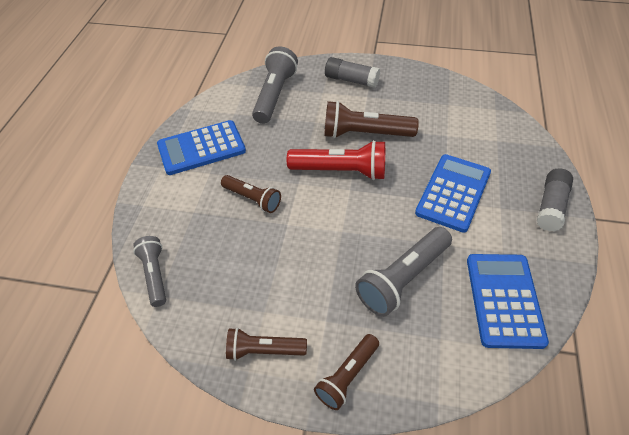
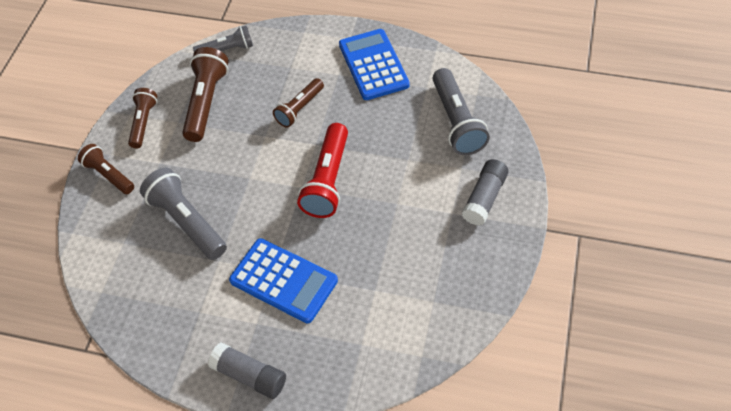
camera: 95 degrees right, 5 degrees up
grey flashlight [252,46,298,124] -> grey flashlight turned 60 degrees clockwise [433,68,490,155]
brown flashlight [324,101,419,138] -> brown flashlight moved to [182,47,229,142]
blue calculator [467,254,549,349] -> none

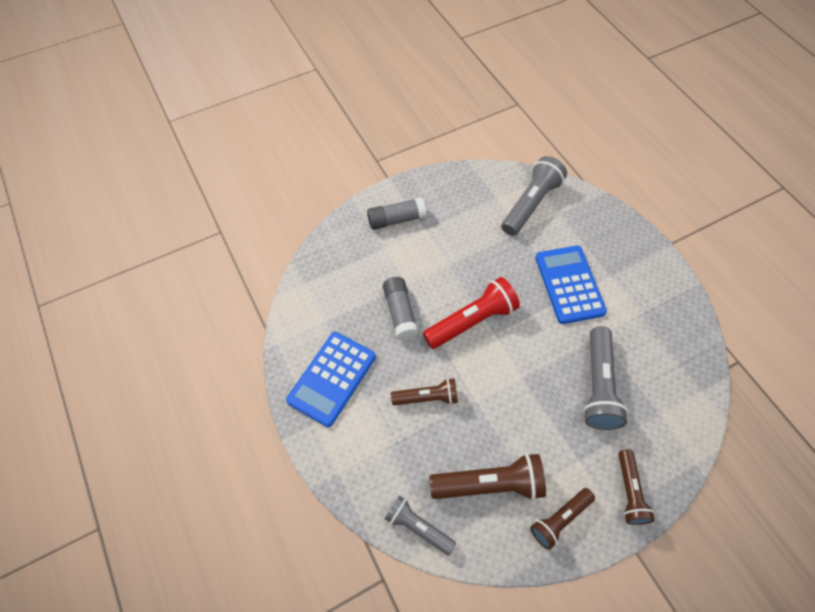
camera: 135 degrees left, 5 degrees up
brown flashlight [182,47,229,142] -> brown flashlight turned 150 degrees counterclockwise [429,453,546,500]
grey glue stick [208,343,286,399] -> grey glue stick moved to [383,277,419,340]
grey flashlight [433,68,490,155] -> grey flashlight moved to [502,156,567,236]

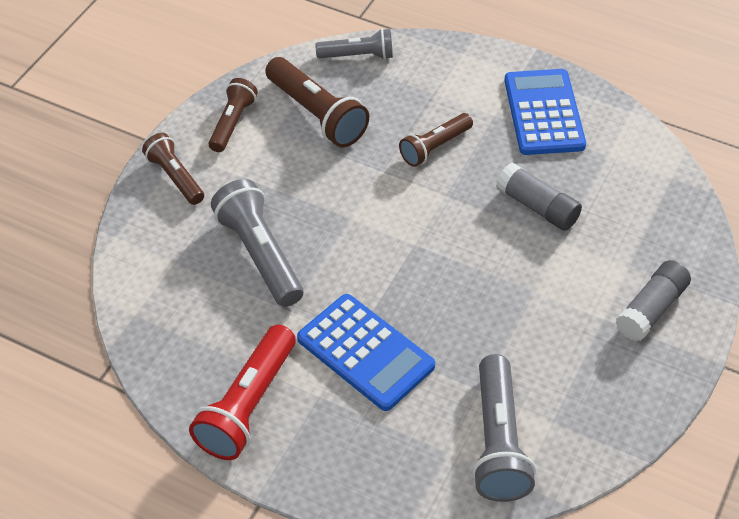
camera: 145 degrees right, 10 degrees down
red flashlight [423,277,520,349] -> red flashlight moved to [189,325,296,460]
brown flashlight [429,453,546,500] -> brown flashlight turned 90 degrees counterclockwise [265,57,369,147]

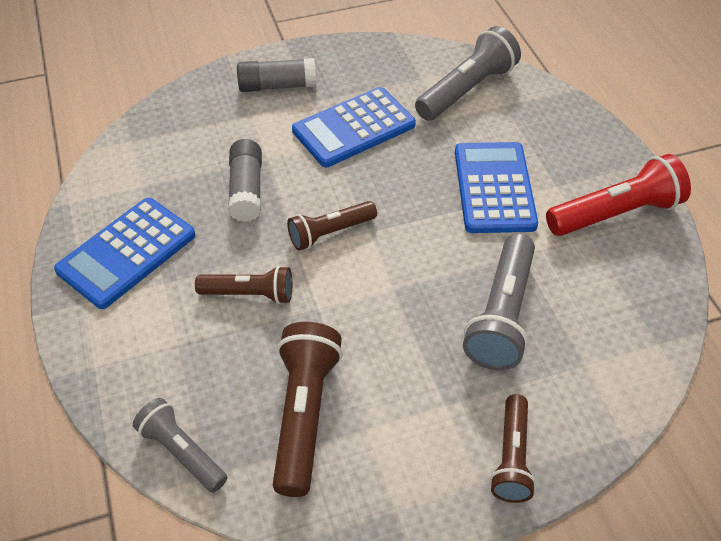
camera: 135 degrees left, 0 degrees up
brown flashlight [209,78,258,152] -> brown flashlight moved to [287,201,377,251]
none -> blue calculator [292,87,416,167]

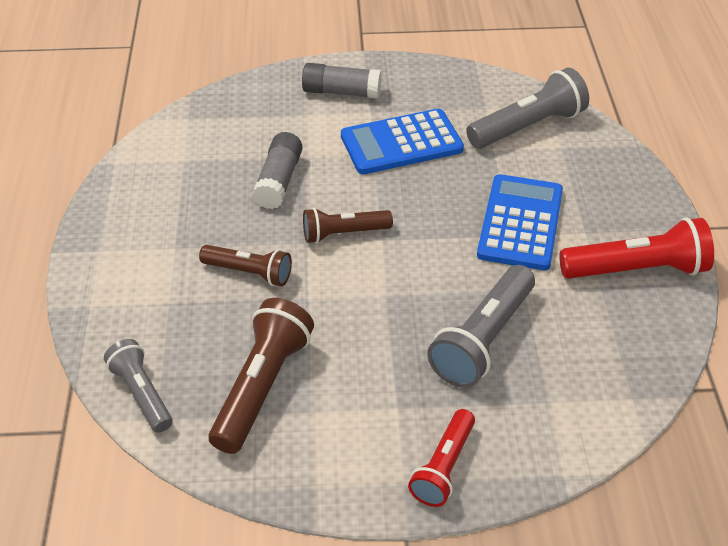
camera: 15 degrees right, 5 degrees down
blue calculator [54,198,196,309] -> none
brown flashlight [490,394,536,503] -> red flashlight [408,409,475,507]

